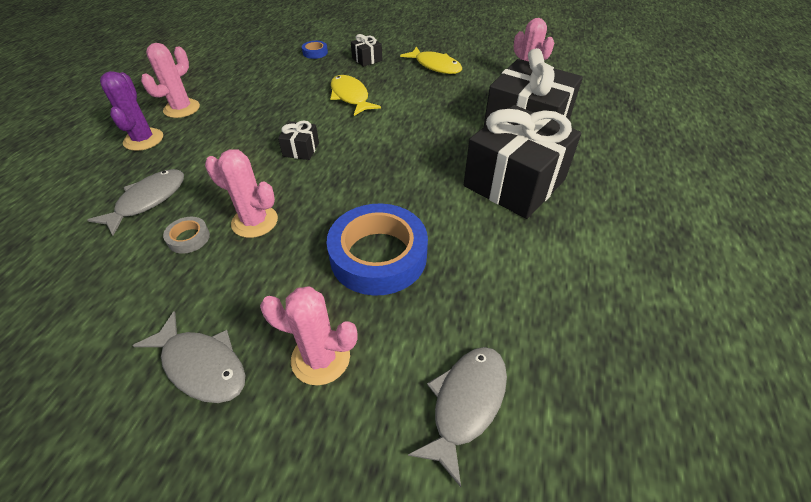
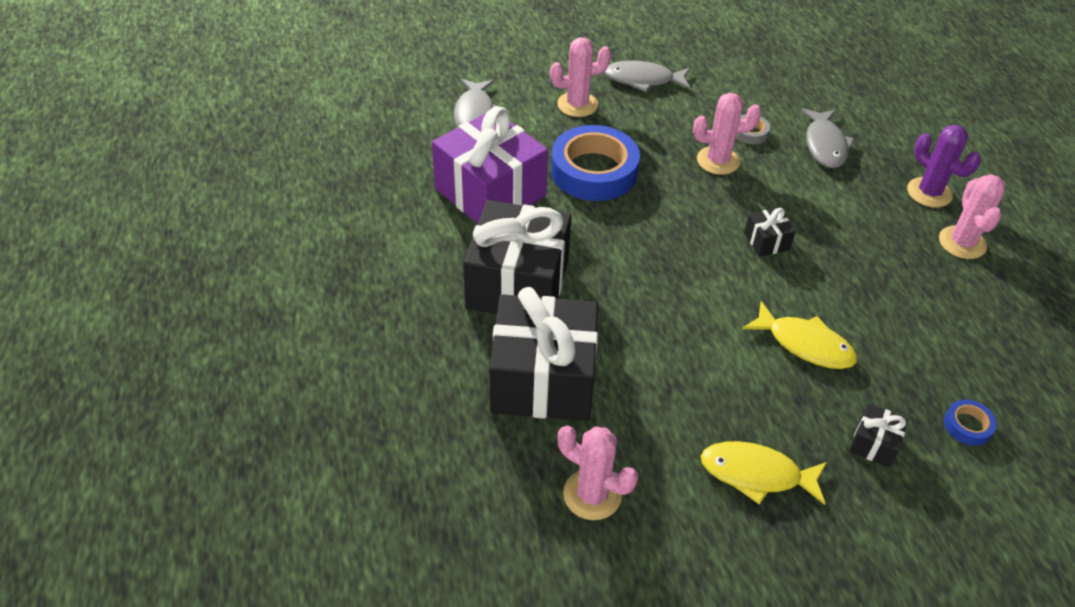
camera: 150 degrees right, 0 degrees up
none -> purple gift [432,106,548,224]

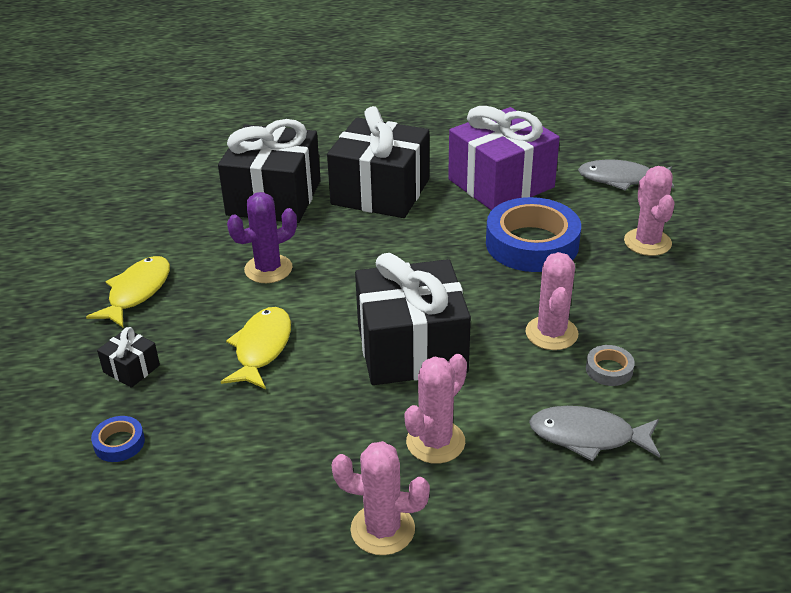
camera: 100 degrees right, 10 degrees down
pink cactus [558,426,638,520] -> pink cactus moved to [405,354,467,464]
grey fish [604,61,691,92] -> none
yellow fish [742,301,857,369] -> yellow fish turned 150 degrees clockwise [221,307,291,389]
black gift [744,208,796,257] -> black gift [355,253,471,385], size x2.39
purple cactus [907,125,981,207] -> purple cactus moved to [227,192,297,283]

